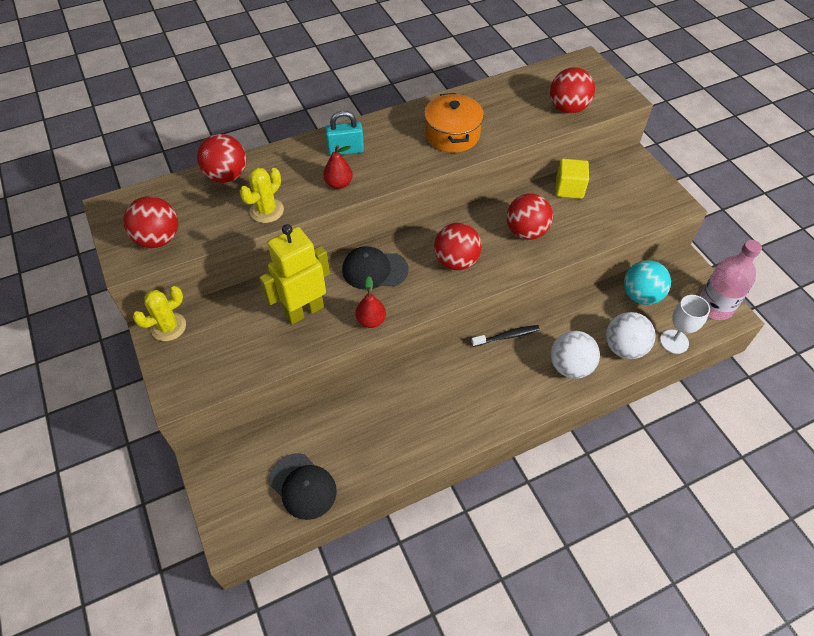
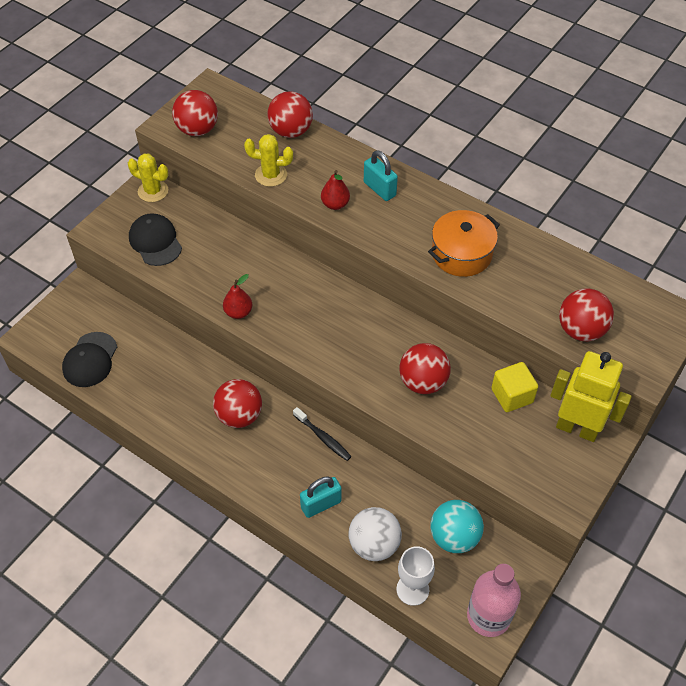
camera: 60 degrees right, 0 degrees up
yellow robot [259,224,330,325] -> yellow robot moved to [550,351,632,442]
black cap [342,246,409,290] -> black cap moved to [129,213,182,266]
red ball [434,223,482,270] -> red ball moved to [213,379,262,428]
white ball [551,331,600,379] -> turquoise padlock [300,476,342,518]

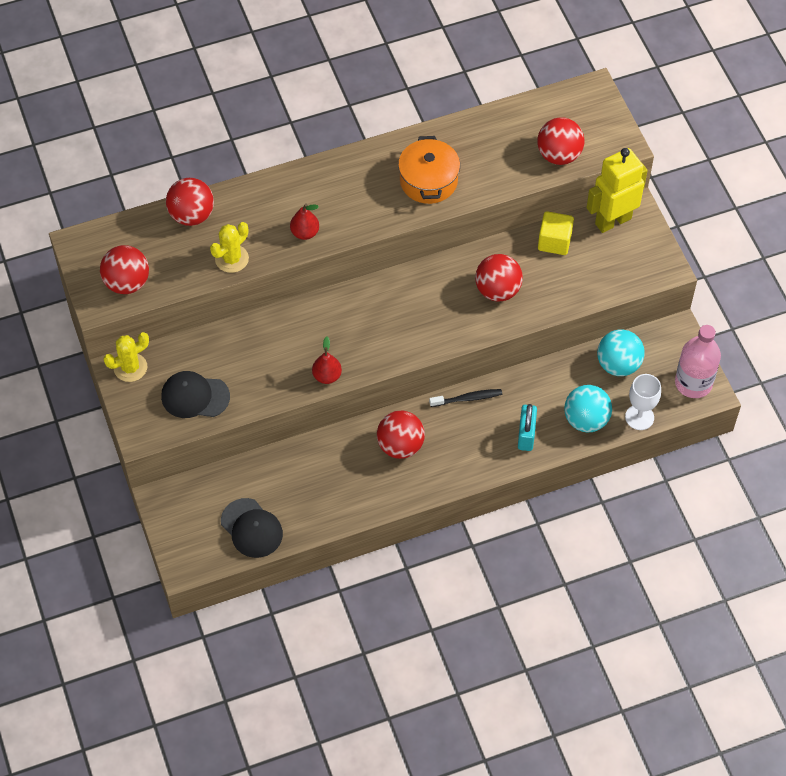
camera: 55 degrees left, 5 degrees up
white ball [348,507,402,561] -> turquoise ball [564,385,612,432]
turquoise padlock [364,150,398,201] -> none

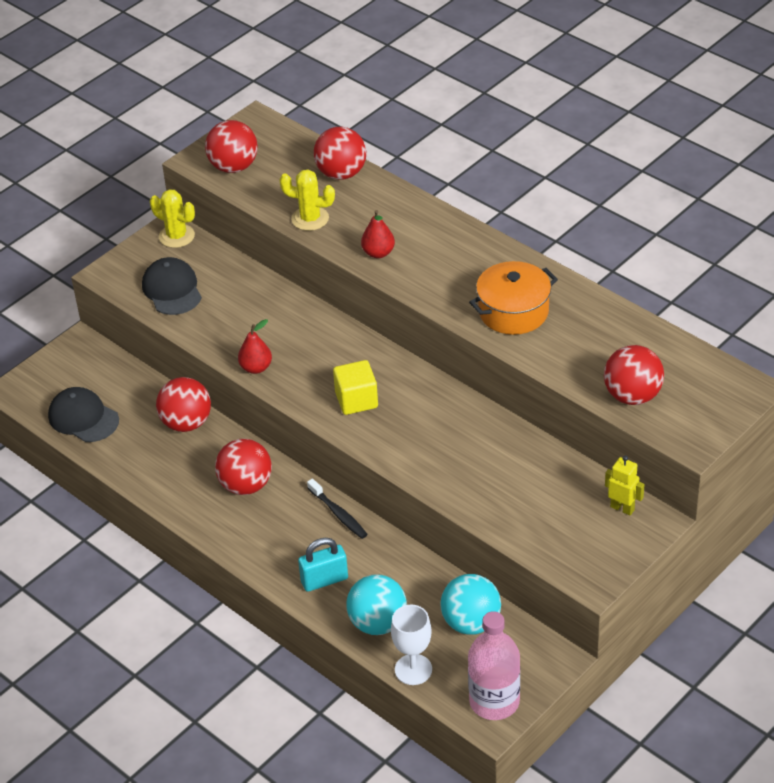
camera: 65 degrees right, 15 degrees down
black cap [221,498,283,558] -> black cap turned 105 degrees clockwise [48,387,119,442]
red ball [475,254,523,302] -> red ball moved to [156,377,211,432]
yellow cube [538,211,574,255] -> yellow cube moved to [333,360,378,415]
yellow robot [586,148,648,233] -> yellow robot [605,456,644,516], size x0.50

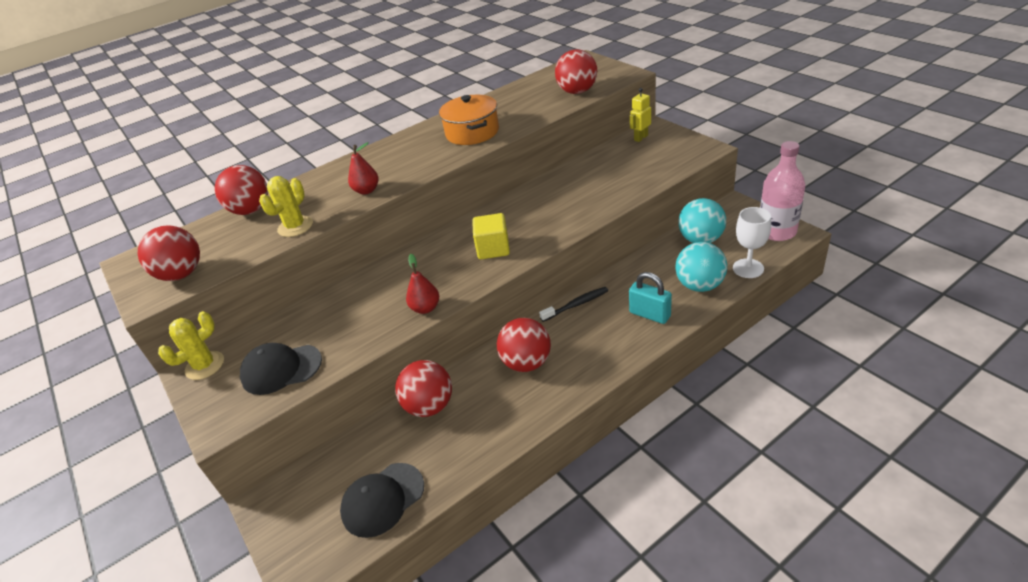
camera: 75 degrees left, 5 degrees down
turquoise padlock [298,538,348,592] -> turquoise padlock turned 45 degrees counterclockwise [629,272,672,324]

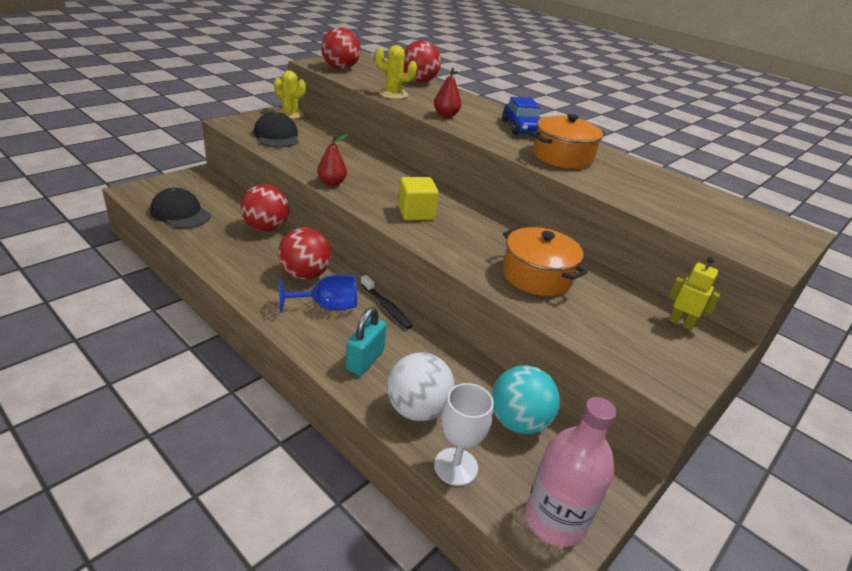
camera: 70 degrees right, 5 degrees down
red ball [555,49,597,94] -> none
turquoise ball [676,242,727,292] -> white ball [387,352,455,421]
none -> blue goblet [279,274,357,313]
none -> blue car [502,97,540,135]
none -> orange pot [503,227,588,296]

